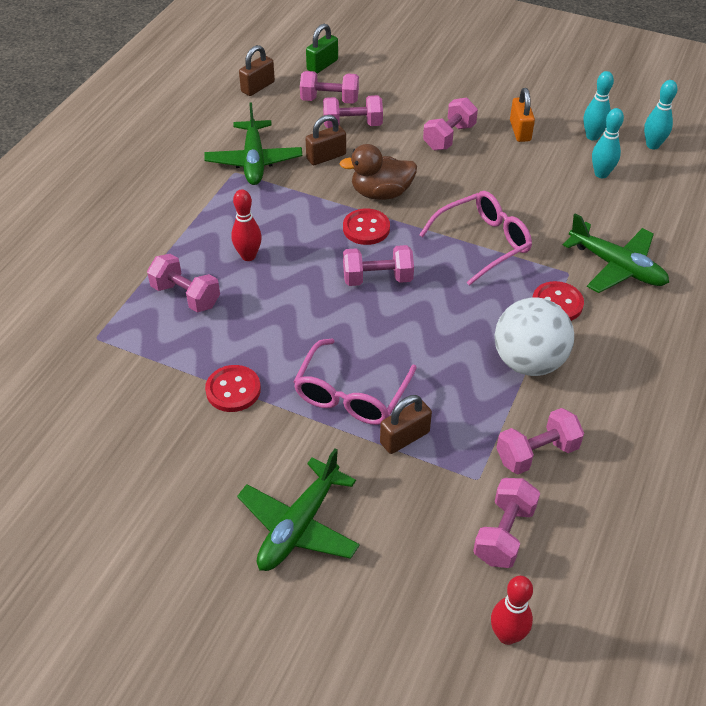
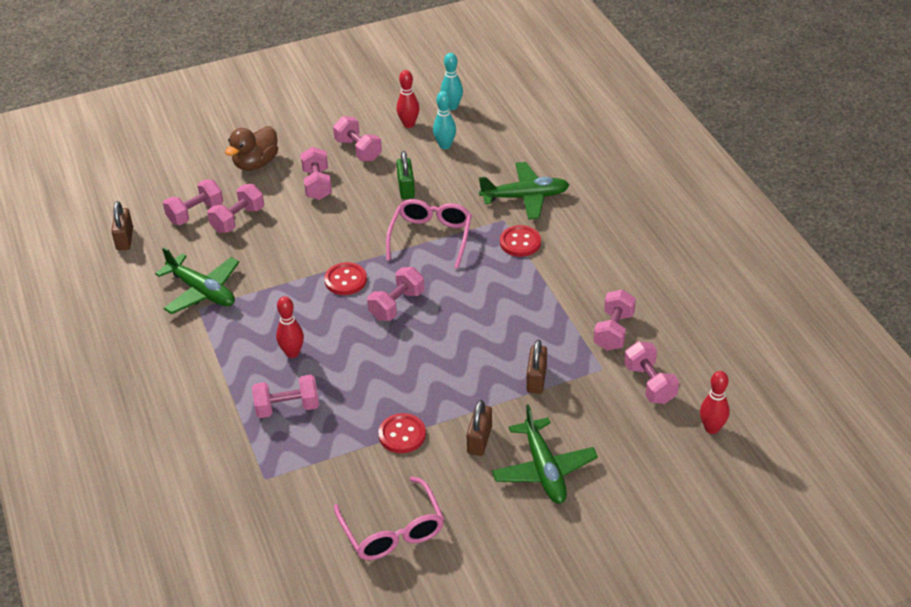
camera: 45 degrees left, 5 degrees down
pink glasses [294,338,417,425] -> pink glasses moved to [334,477,444,560]
brown padlock [305,115,346,165] -> brown padlock moved to [467,400,492,456]
green padlock [306,24,338,74] -> green padlock moved to [396,151,415,199]
brown duck [340,144,417,200] -> brown duck moved to [225,126,278,170]
white ball [495,297,574,376] -> none
orange padlock [510,88,535,142] -> pink dumbbell [333,116,382,162]
turquoise bowling pin [583,71,614,141] -> red bowling pin [397,70,419,128]

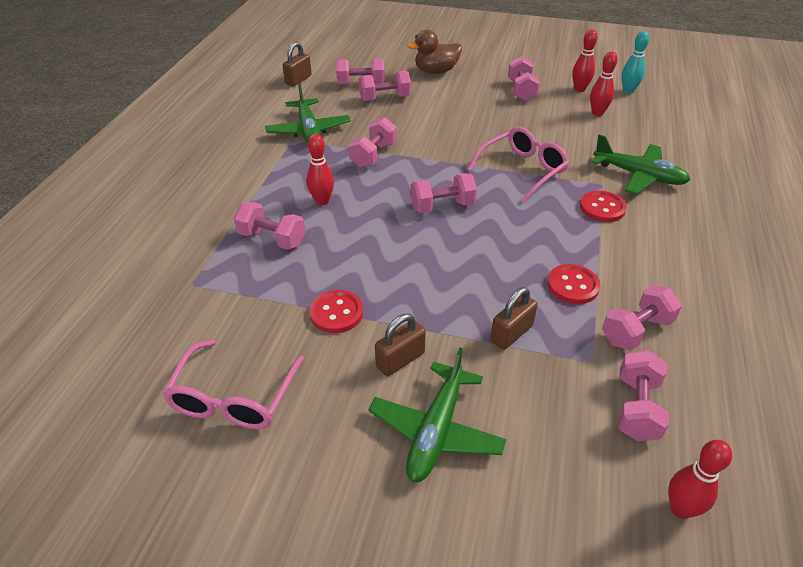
camera: 35 degrees right, 0 degrees up
pink dumbbell [300,147,332,200] -> pink dumbbell moved to [348,117,397,168]
red button [324,262,367,295] -> red button moved to [547,264,600,304]
green padlock [396,151,415,199] -> none
turquoise bowling pin [433,91,456,149] -> red bowling pin [590,51,618,116]

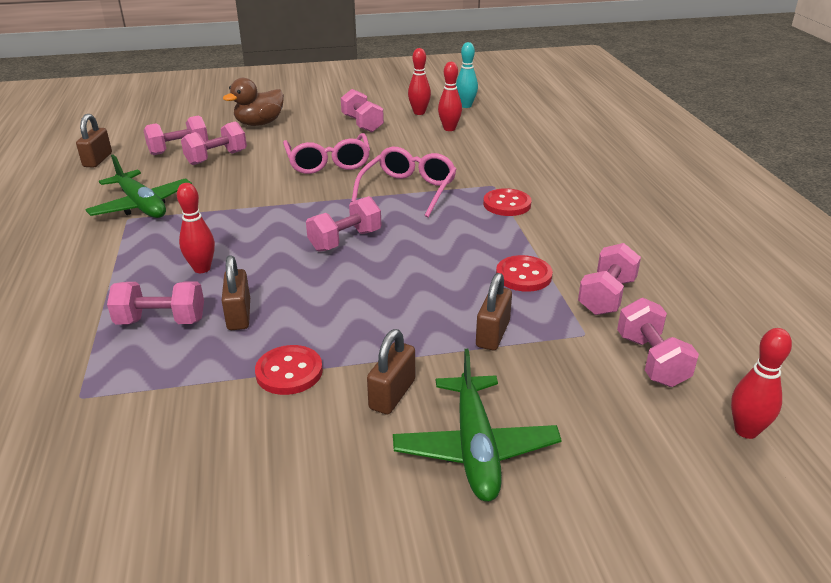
camera: 25 degrees left, 10 degrees down
pink glasses [163,340,304,429] -> pink glasses moved to [283,133,370,174]
pink dumbbell [348,117,397,168] -> none
green plane [592,135,690,195] -> none
none -> brown padlock [222,255,250,330]

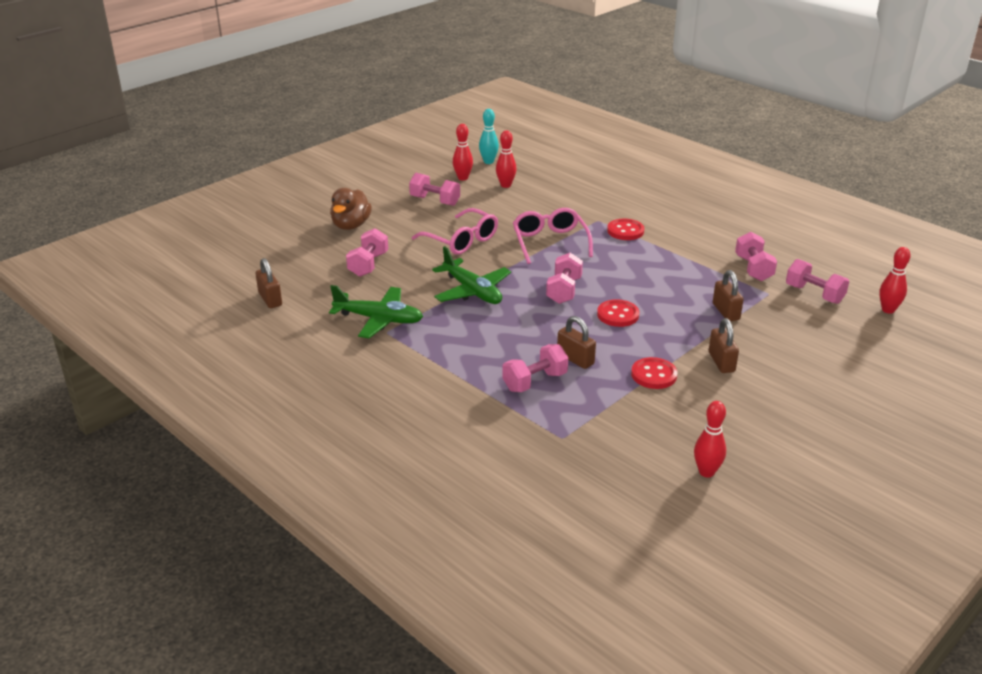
camera: 35 degrees left, 0 degrees up
pink dumbbell [143,116,208,155] -> none
red bowling pin [177,183,215,273] -> red bowling pin moved to [694,401,726,478]
green plane [393,349,562,502] -> green plane moved to [432,246,511,304]
red button [496,255,553,292] -> red button moved to [597,299,639,327]

